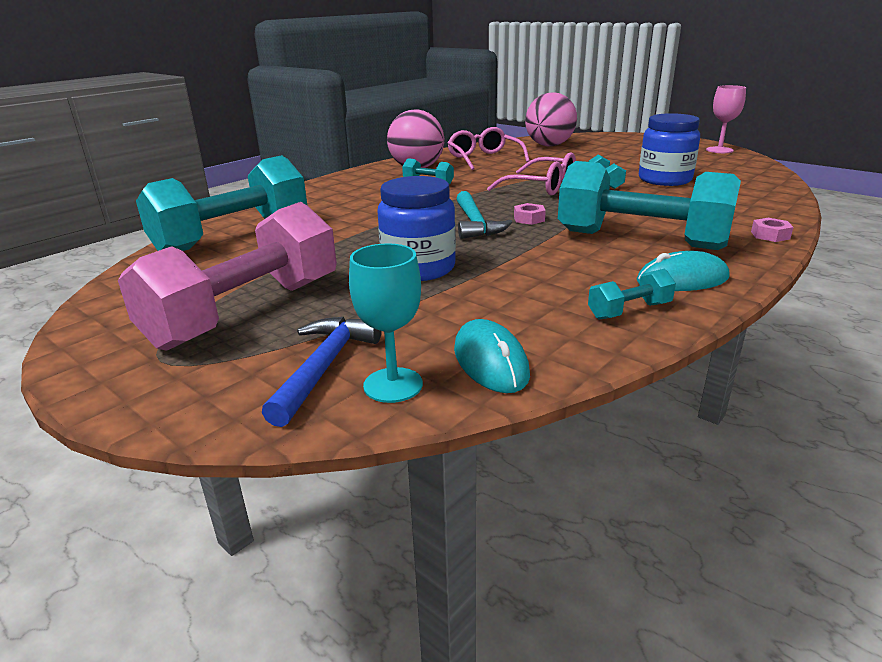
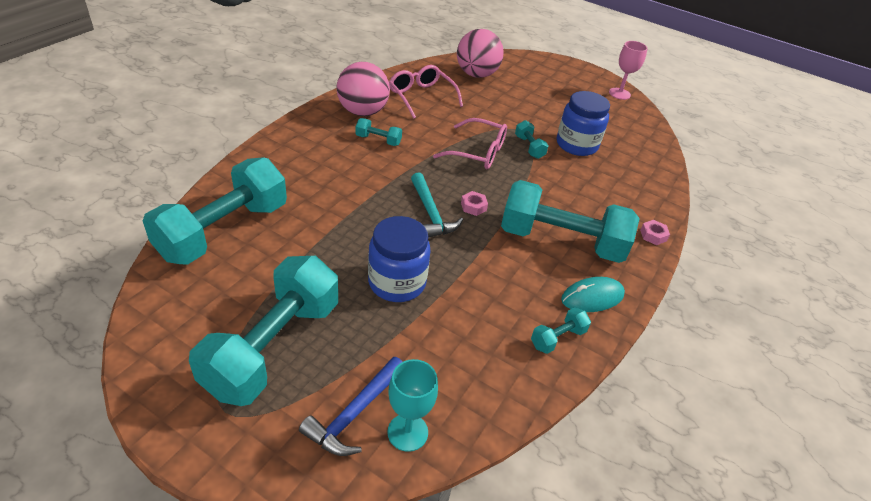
camera: 15 degrees left, 15 degrees up
pink dumbbell [118,202,337,351] -> turquoise dumbbell [189,256,338,406]
blue hammer [262,317,382,427] -> blue hammer turned 150 degrees counterclockwise [299,357,402,456]
turquoise mouse [454,319,530,393] -> none

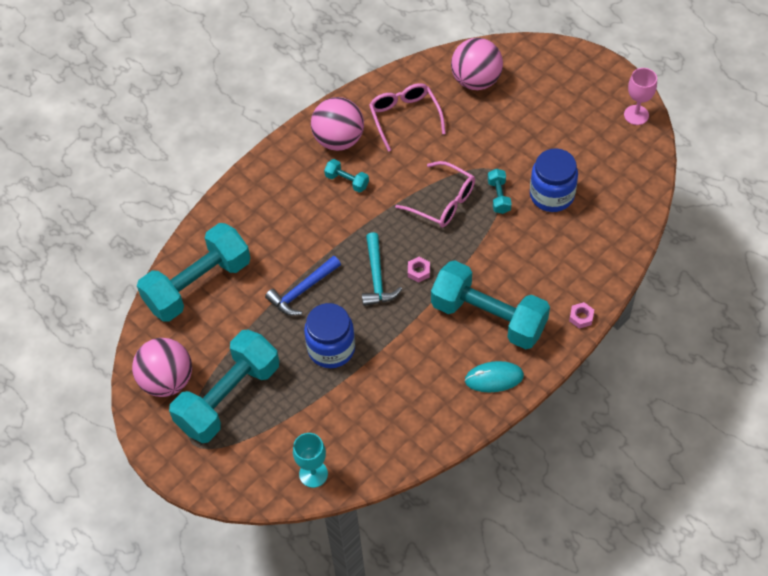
camera: 20 degrees right, 15 degrees up
blue hammer [299,357,402,456] -> blue hammer moved to [265,256,341,316]
turquoise dumbbell [531,307,591,354] -> none
none -> pink ball [132,338,192,397]

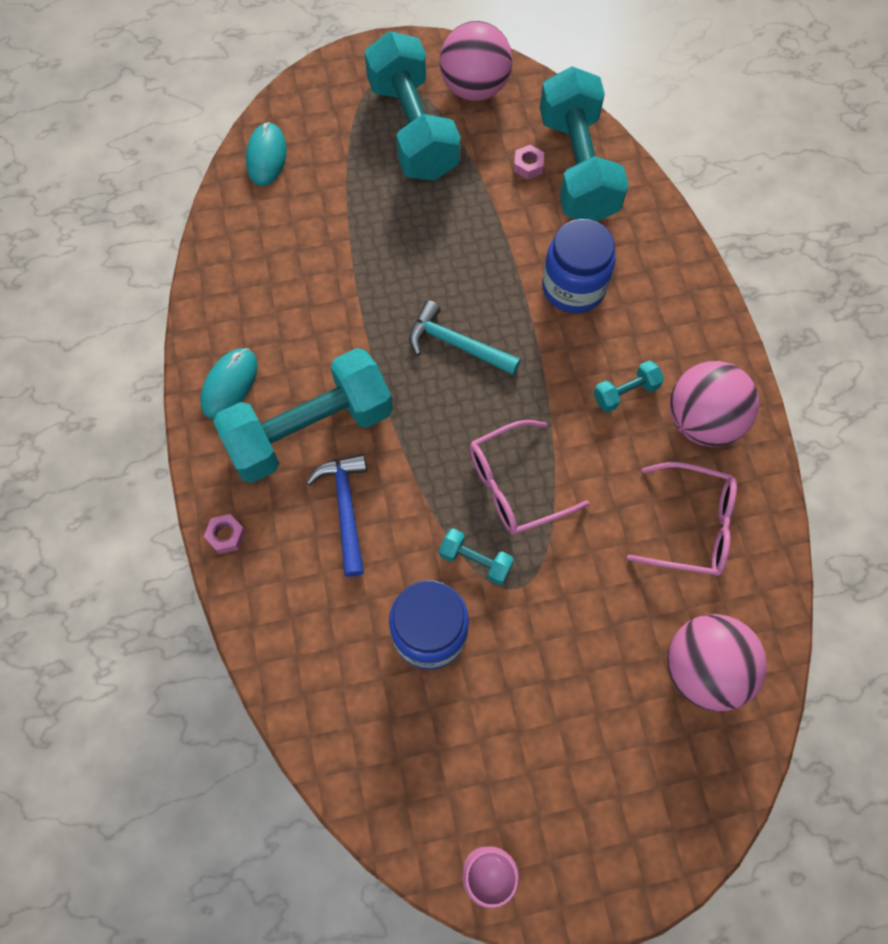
camera: 120 degrees right, 10 degrees up
blue hammer [265,256,341,316] -> blue hammer moved to [306,454,367,577]
turquoise goblet [293,433,328,488] -> turquoise mouse [246,122,287,186]
blue jar [304,303,355,368] -> blue jar moved to [542,219,616,313]
pink nut [408,257,430,283] -> pink nut moved to [514,145,544,179]

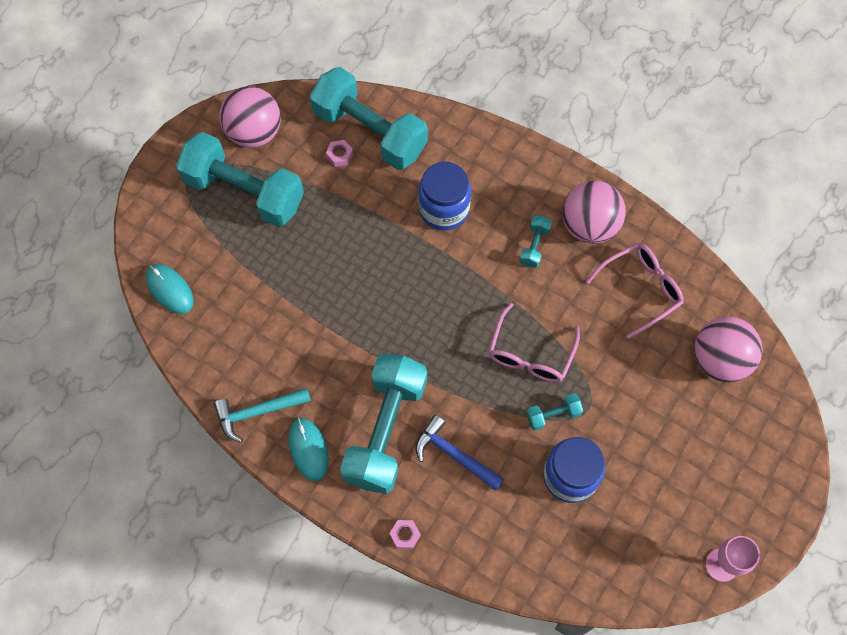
camera: 45 degrees left, 0 degrees up
turquoise hammer [409,300,520,375] -> turquoise hammer moved to [214,388,311,443]

